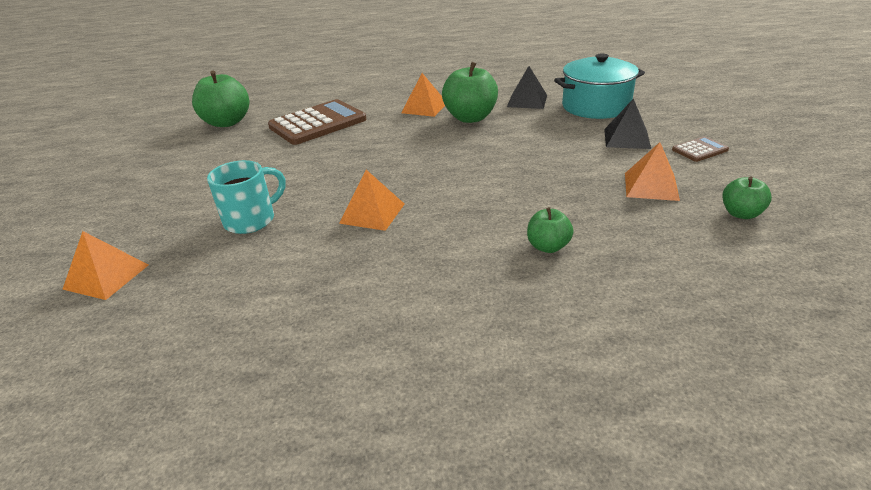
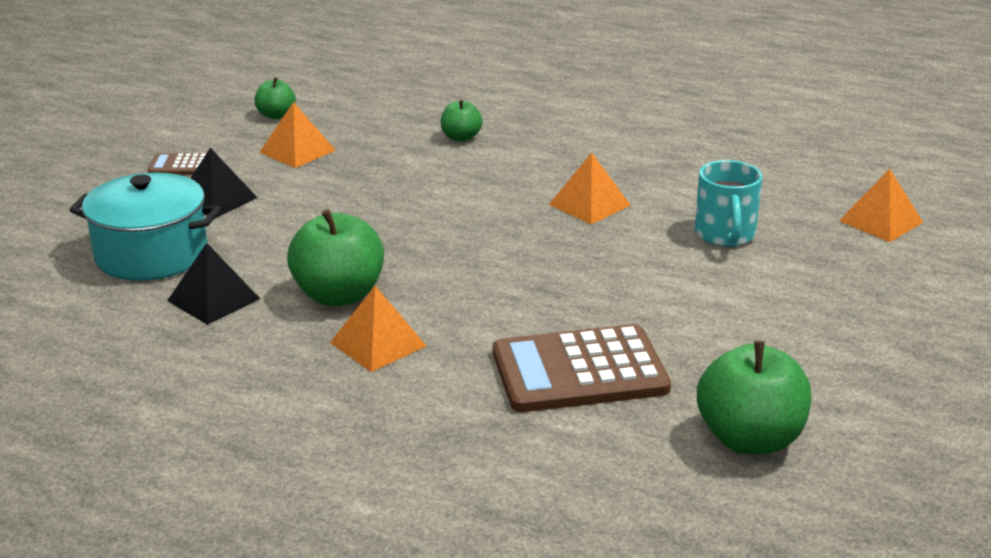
camera: 155 degrees left, 5 degrees down
turquoise mug [207,160,286,234] -> turquoise mug turned 75 degrees counterclockwise [695,160,763,247]

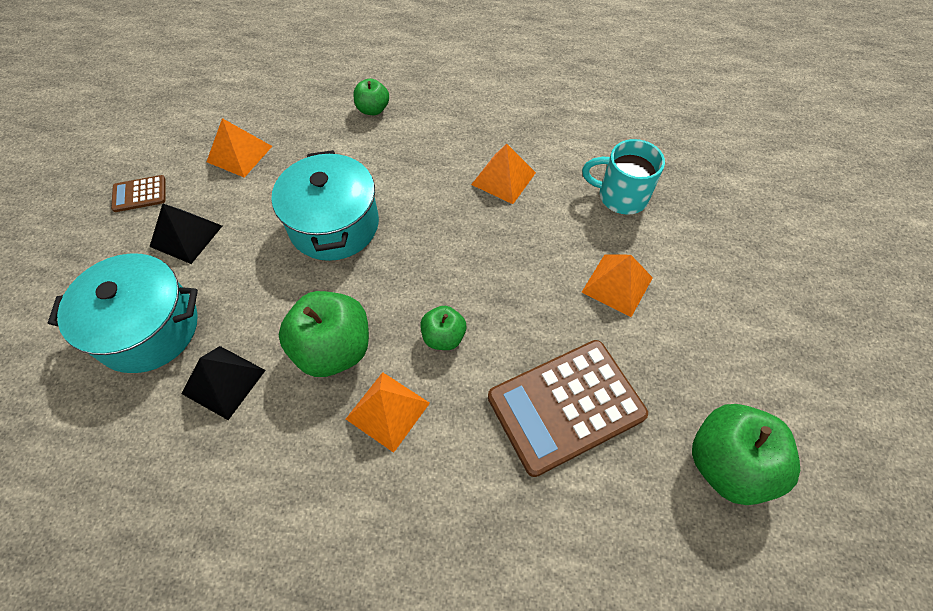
camera: 15 degrees left, 30 degrees up
green apple [254,77,296,119] -> green apple moved to [420,306,466,350]
turquoise mug [695,160,763,247] -> turquoise mug turned 120 degrees clockwise [582,139,665,215]
orange pyramid [839,169,923,242] -> orange pyramid moved to [582,254,653,317]
none -> turquoise pot [271,150,379,261]

